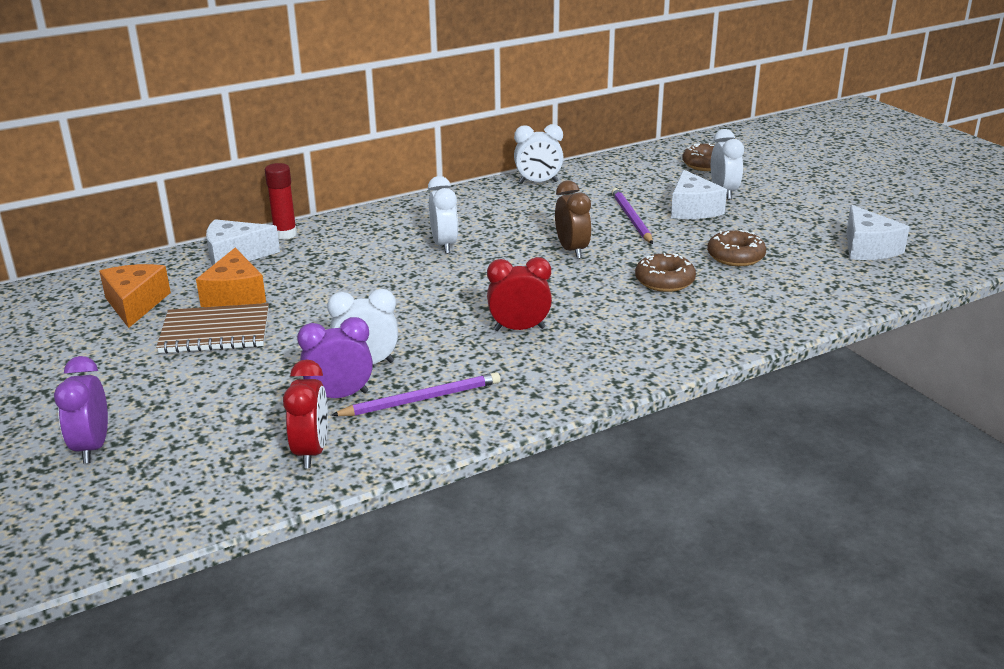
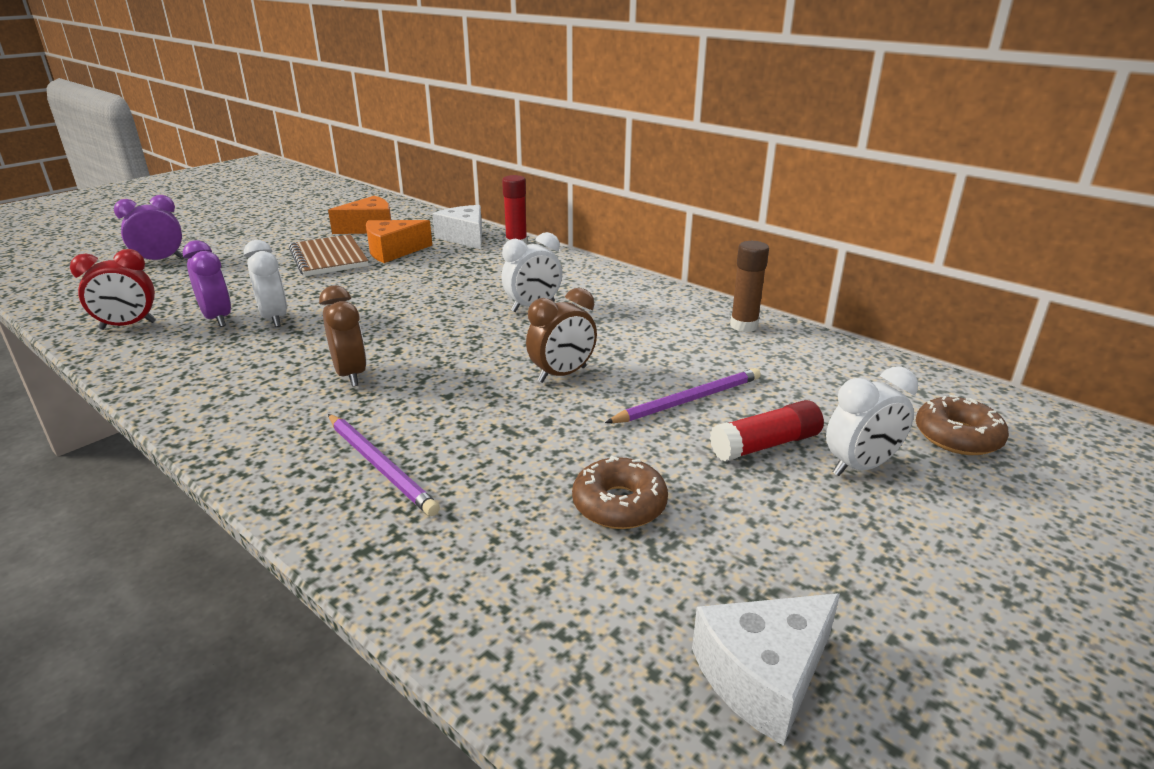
camera: 70 degrees right, 0 degrees up
purple pencil [331,372,500,416] -> purple pencil moved to [328,414,440,516]
red clock [487,257,552,331] -> brown clock [319,285,367,387]
white clock [514,124,564,184] -> brown glue stick [730,241,769,332]
brown donut [635,253,696,292] -> none
white cheese [671,170,727,219] -> red glue stick [710,400,824,462]

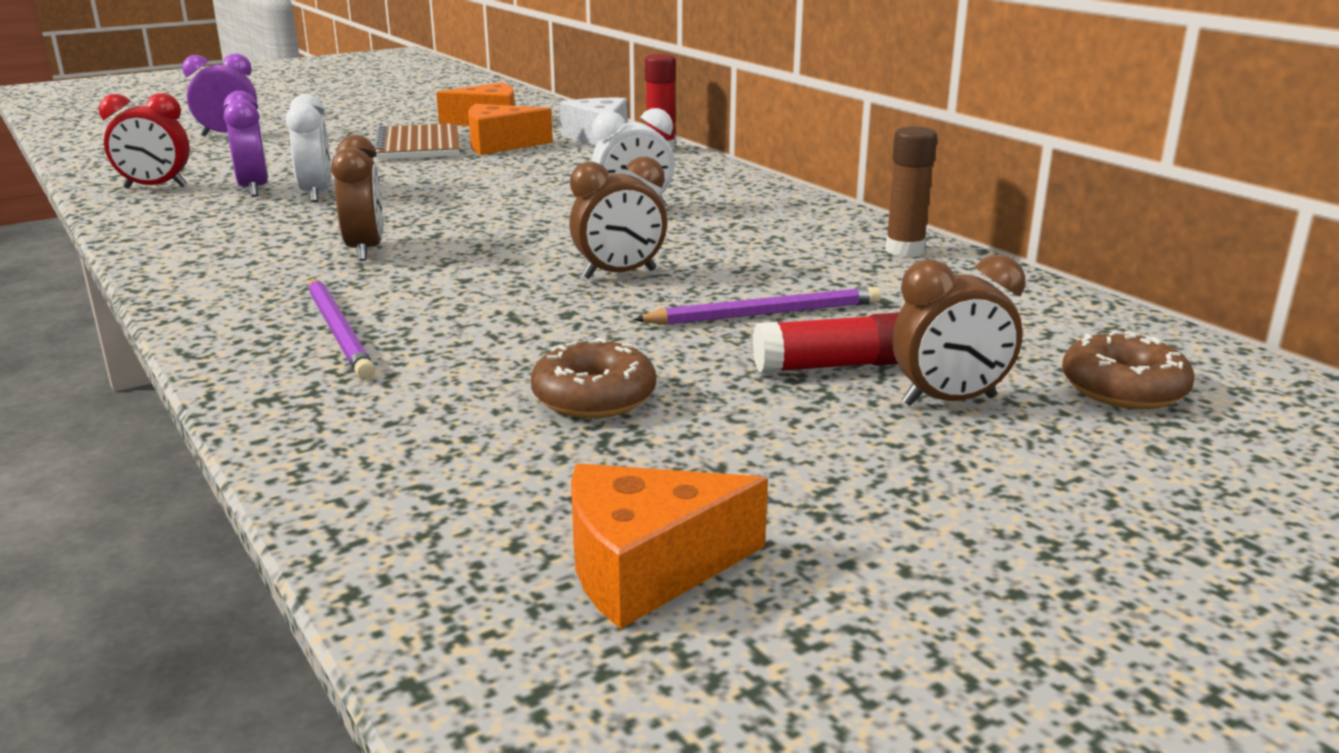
camera: 15 degrees right, 5 degrees down
white cheese [692,593,840,746] -> orange cheese [571,463,768,629]
white clock [826,366,918,476] -> brown clock [893,255,1025,406]

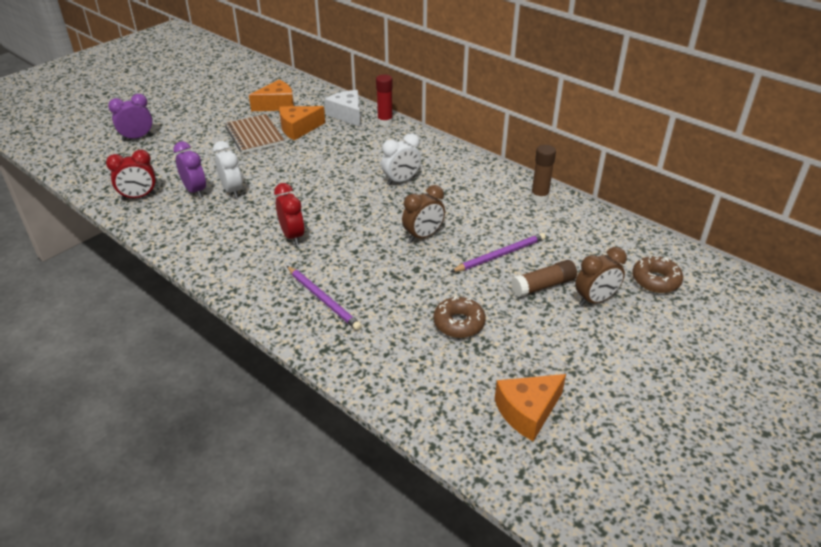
camera: 15 degrees left, 15 degrees up
brown clock [331,135,383,261] -> red clock [274,183,305,245]
red glue stick [753,312,899,373] -> brown glue stick [511,260,577,297]

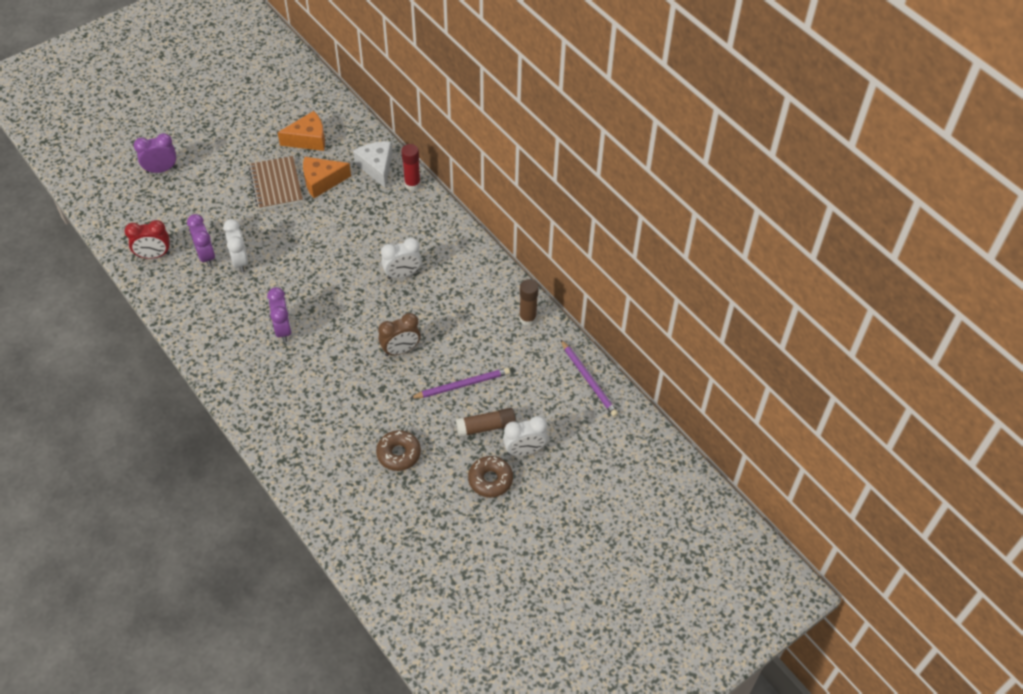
camera: 10 degrees right, 15 degrees up
red clock [274,183,305,245] -> purple clock [267,287,292,342]
purple pencil [287,266,362,330] -> purple pencil moved to [560,339,618,417]
orange cheese [495,374,566,441] -> none
brown clock [575,247,627,306] -> white clock [503,416,548,456]
brown donut [632,255,683,293] -> brown donut moved to [468,456,513,498]

